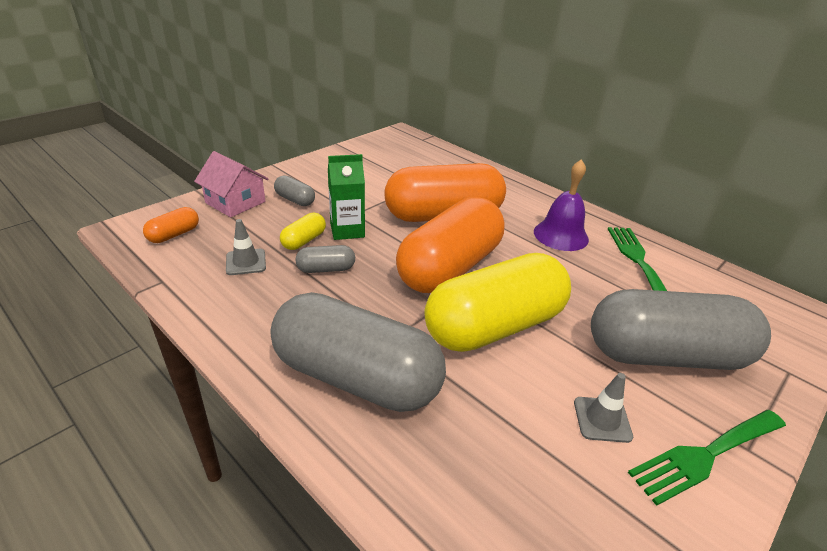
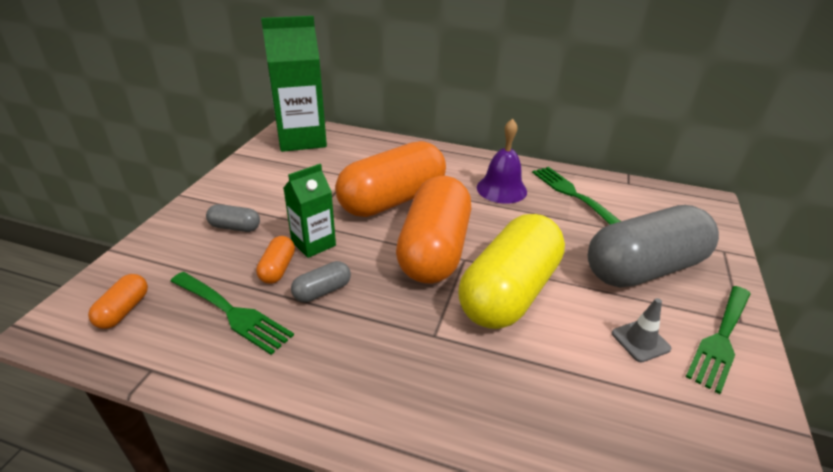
camera: 25 degrees left, 0 degrees up
pink house [194,151,268,217] -> none
grey traffic cone [226,219,266,275] -> green fork [170,272,294,355]
grey capsule [271,292,446,412] -> none
yellow capsule [280,213,326,250] -> orange capsule [256,236,295,284]
none -> green carton [261,16,327,152]

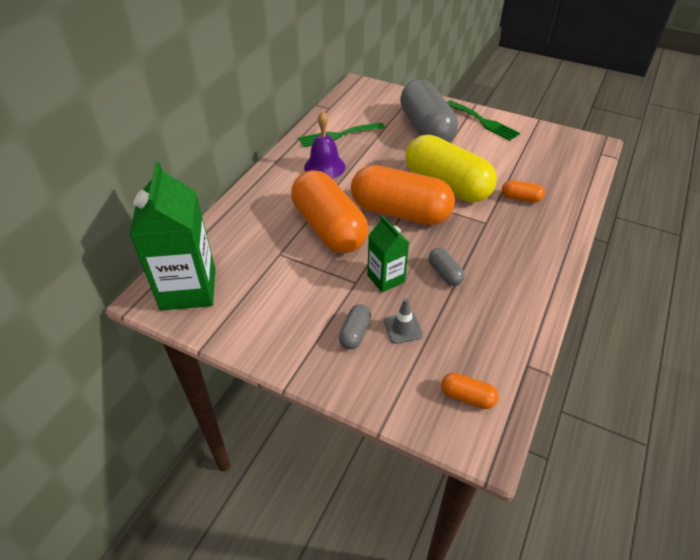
camera: 80 degrees left, 10 degrees up
green fork [170,272,294,355] -> none
orange capsule [256,236,295,284] -> orange capsule moved to [502,180,545,203]
grey traffic cone [612,298,672,362] -> grey traffic cone moved to [384,298,423,344]

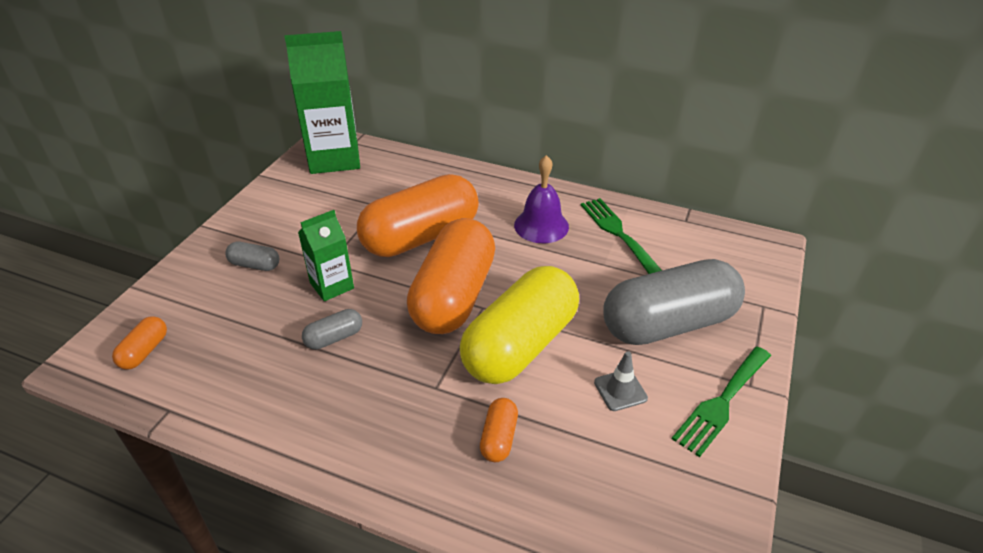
camera: 85 degrees right, 5 degrees down
grey traffic cone [384,298,423,344] -> grey traffic cone moved to [594,351,648,411]

